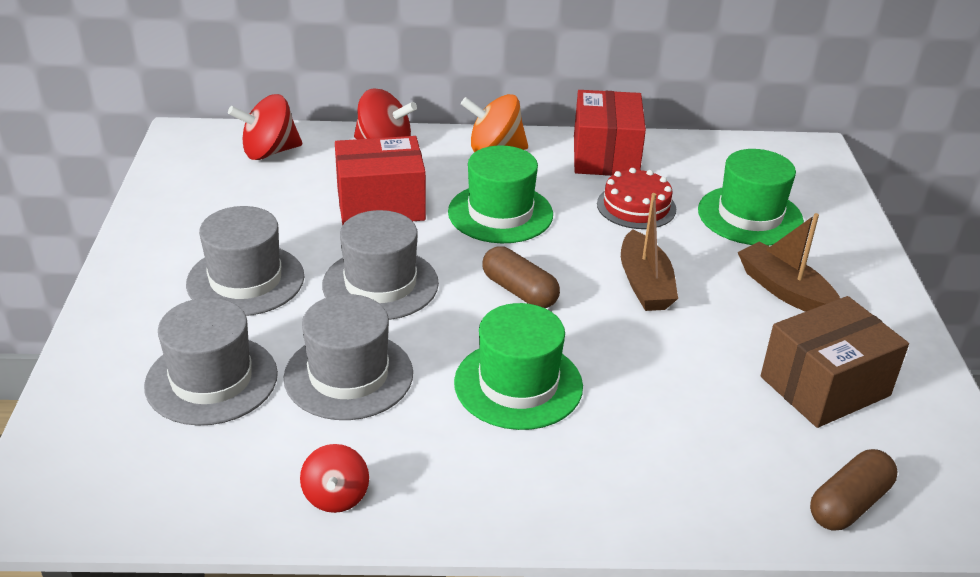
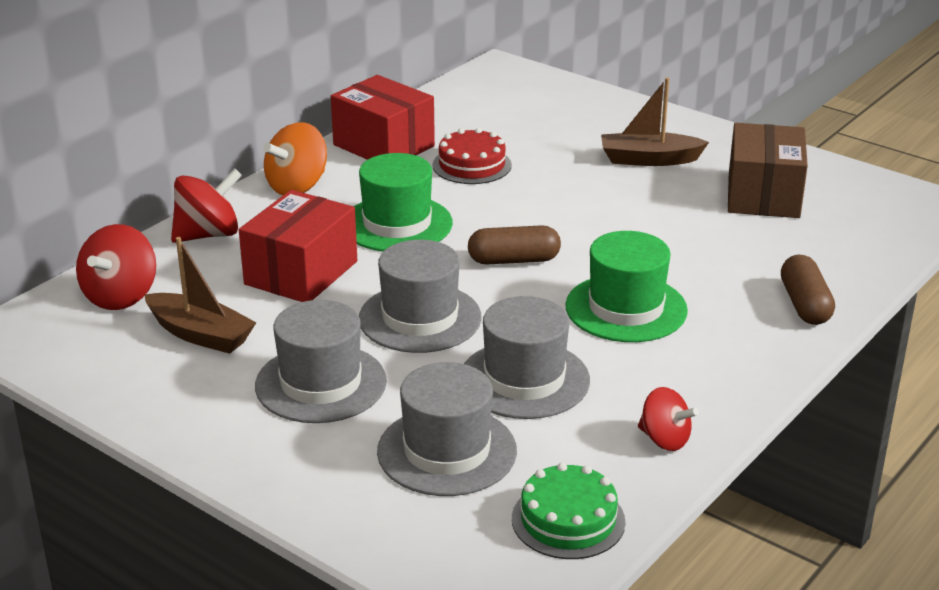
camera: 50 degrees left, 5 degrees down
brown boat [621,193,678,311] -> brown boat moved to [144,237,257,354]
green hat [698,149,804,245] -> none
brown capsule [810,449,897,531] -> brown capsule moved to [781,255,835,325]
none -> green cake [512,463,625,559]

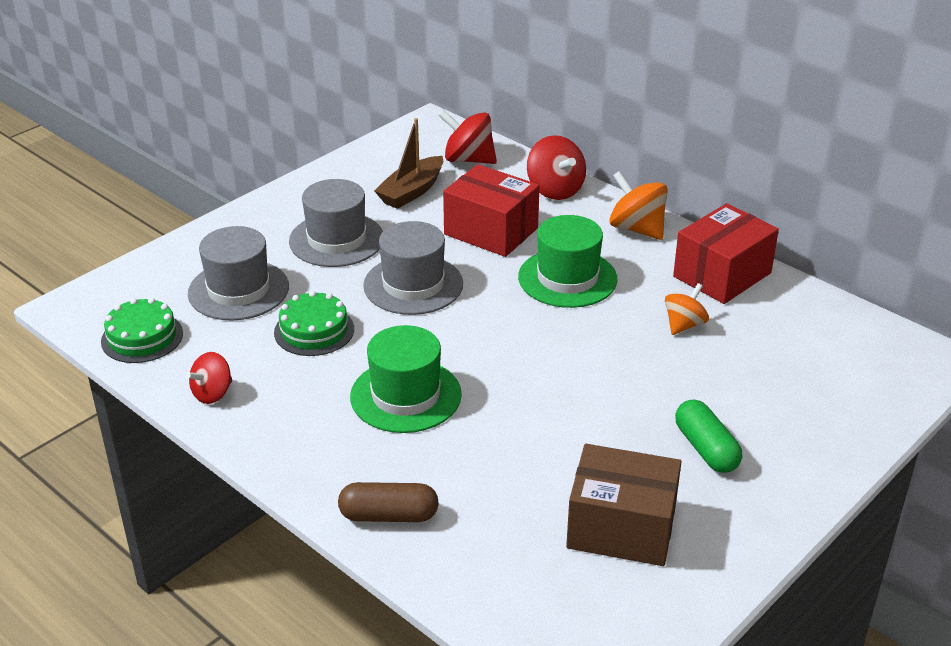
camera: 95 degrees right, 5 degrees up
red cake [432,128,512,184] -> orange spinning top [665,283,709,335]
grey hat [464,296,590,419] -> green cake [274,291,354,356]
brown capsule [468,225,561,264] -> none
brown boat [601,77,709,166] -> green capsule [675,399,742,473]

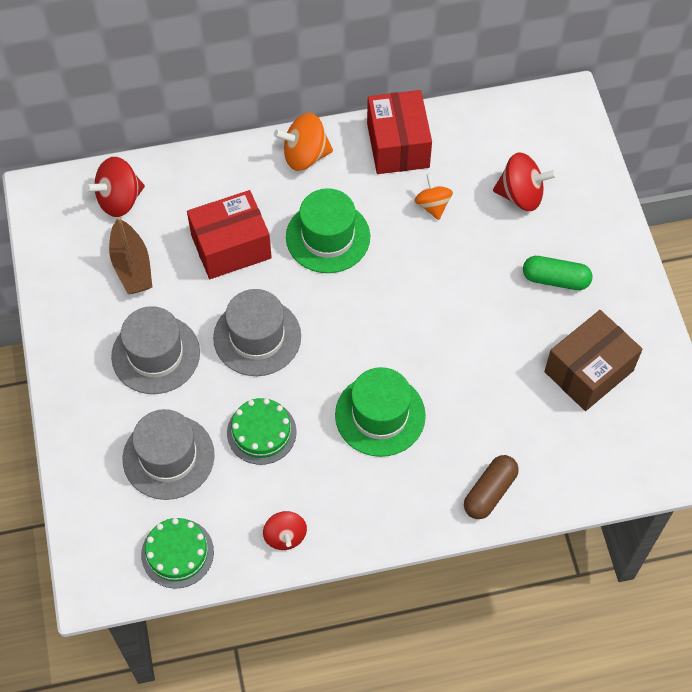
camera: 55 degrees left, 25 degrees up
red spinning top [527,135,586,200] -> red spinning top moved to [493,152,557,211]

